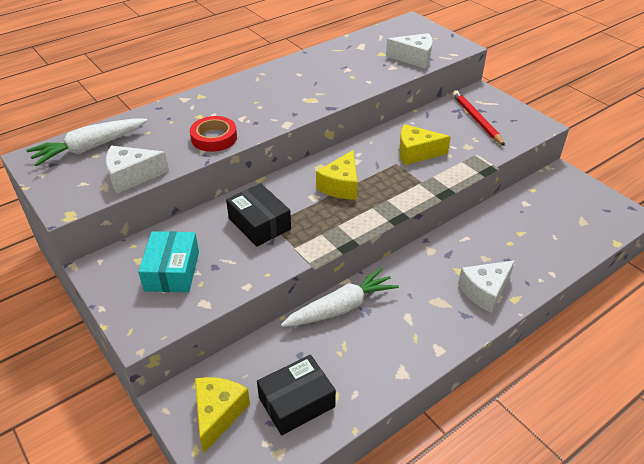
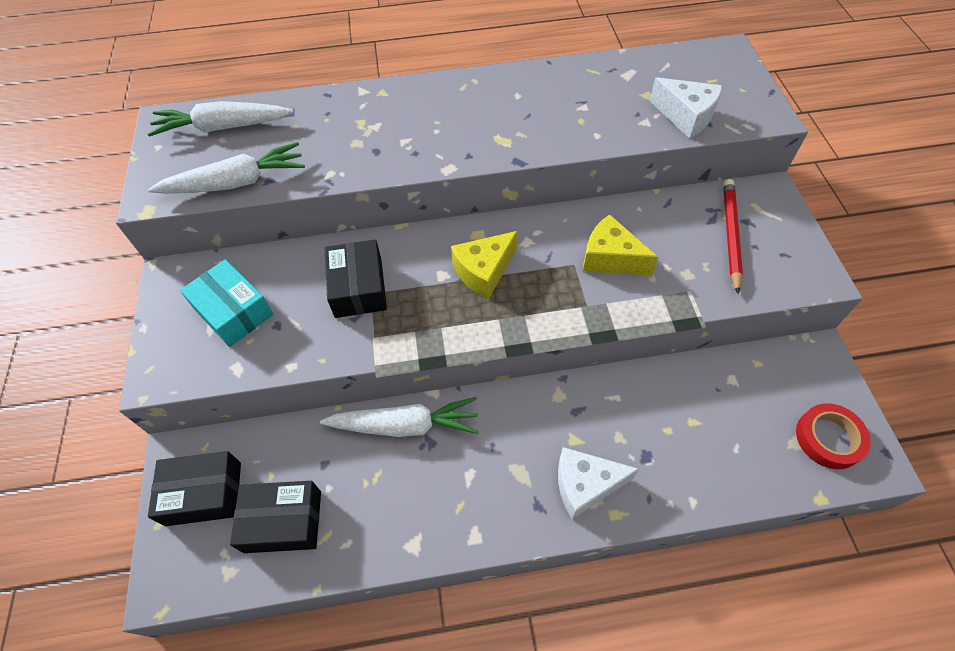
camera: 30 degrees right, 15 degrees up
white cheese [106,146,169,194] -> white carrot [148,142,305,194]
turquoise box [138,231,199,292] -> turquoise box turned 75 degrees counterclockwise [180,259,273,347]
red tape [190,116,237,152] -> red tape moved to [796,403,871,469]
yellow cheese [195,377,250,453] -> black box [148,451,241,526]

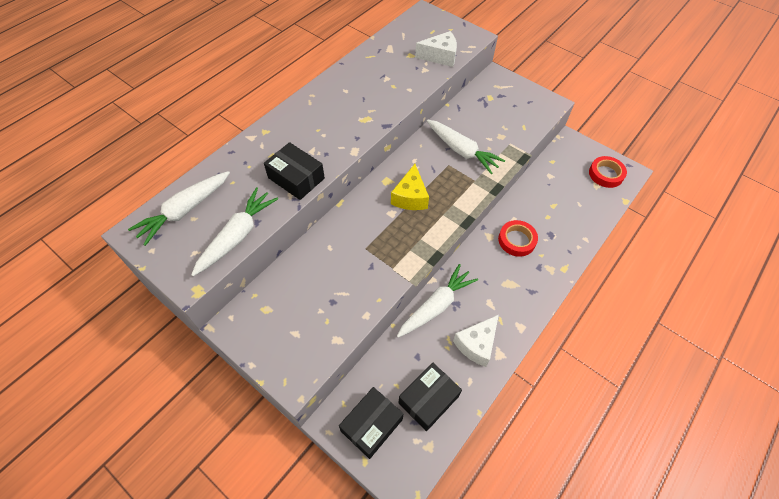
camera: 45 degrees left, 0 degrees up
turquoise box [180,259,273,347] -> none
black box [325,240,387,318] -> black box moved to [264,142,325,200]
white cheese [558,447,639,519] -> white cheese moved to [453,315,499,367]
yellow cheese [583,214,658,275] -> white carrot [427,119,505,174]
red pencil [723,179,743,294] -> none
none -> red tape [498,220,538,257]

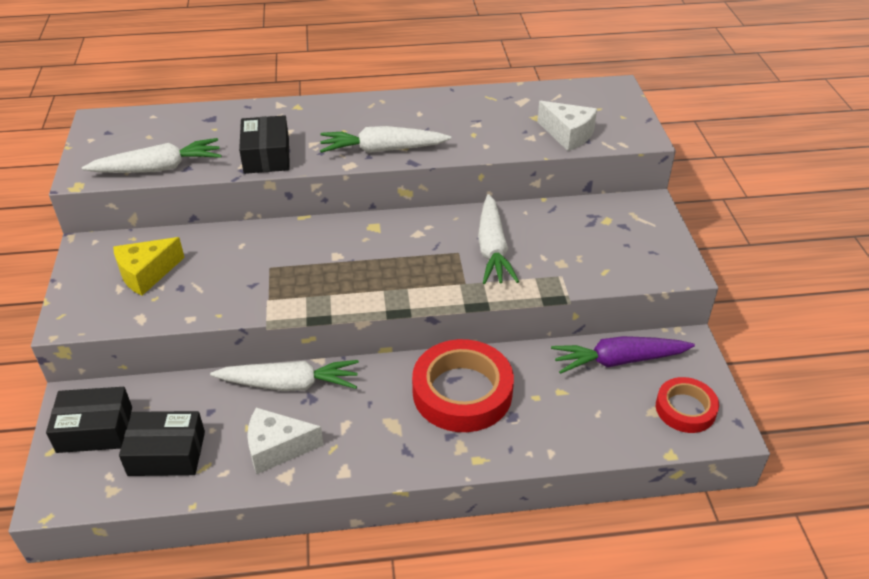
camera: 45 degrees right, 15 degrees down
white carrot [128,171,230,246] -> white carrot moved to [320,126,451,153]
yellow cheese [391,164,429,210] -> yellow cheese moved to [113,237,185,296]
red tape [498,220,538,257] -> red tape [412,339,514,432], size x1.71
none -> purple carrot [551,336,695,374]

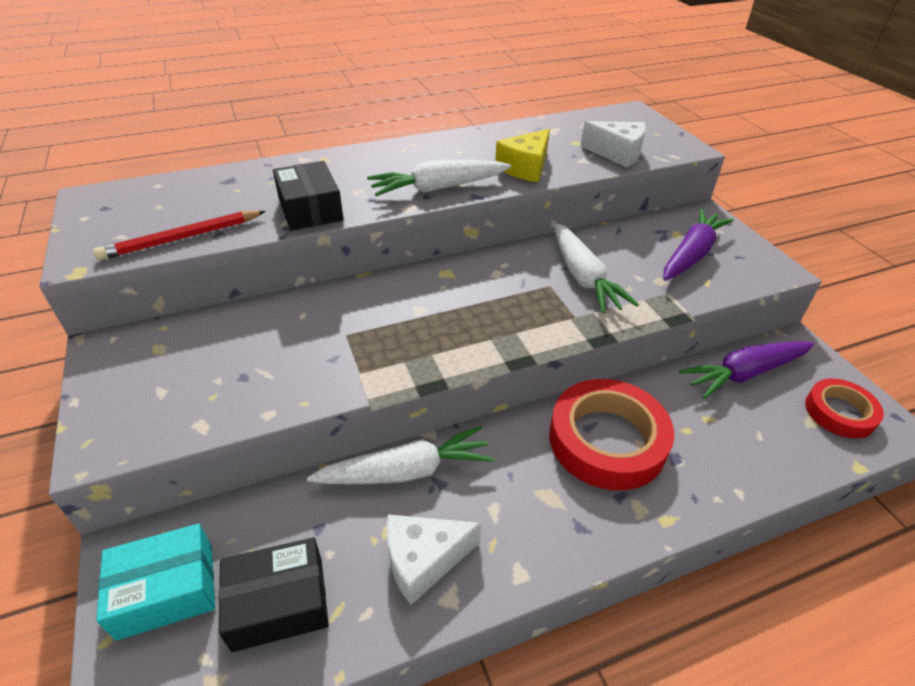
camera: 15 degrees left, 0 degrees up
black box [46,387,132,453] -> turquoise box [96,523,215,641]
white carrot [82,138,222,173] -> red pencil [93,210,266,260]
yellow cheese [113,237,185,296] -> yellow cheese moved to [495,129,550,183]
none -> purple carrot [663,209,734,281]

